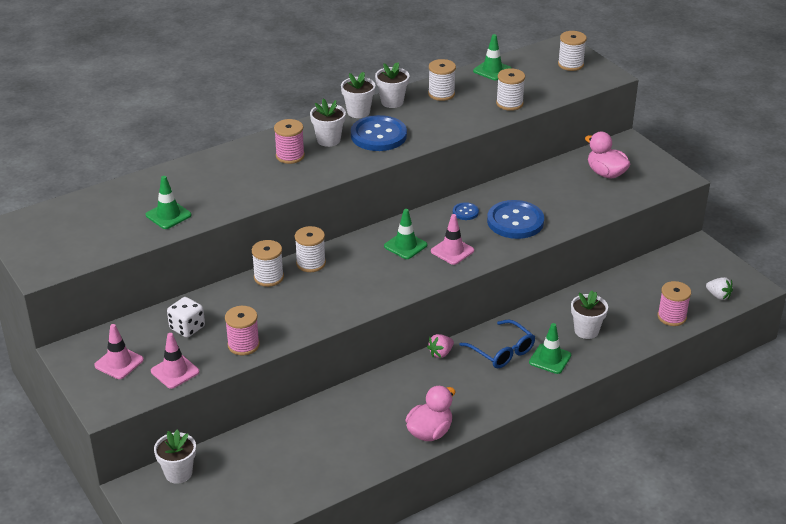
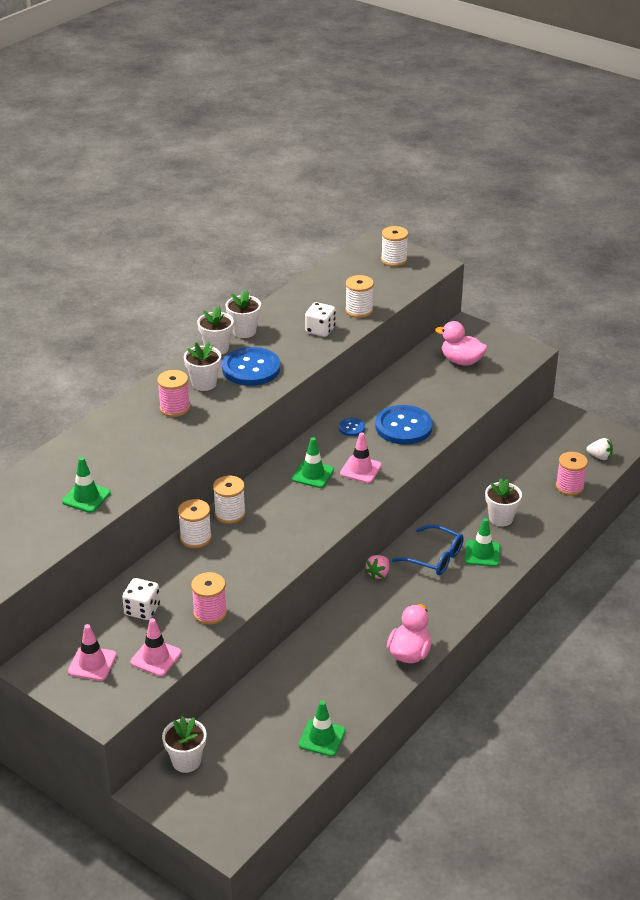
camera: 20 degrees left, 0 degrees up
white spool [428,59,456,101] -> none
green traffic cone [473,34,511,80] -> green traffic cone moved to [299,701,346,757]
none -> white dice [305,302,336,337]

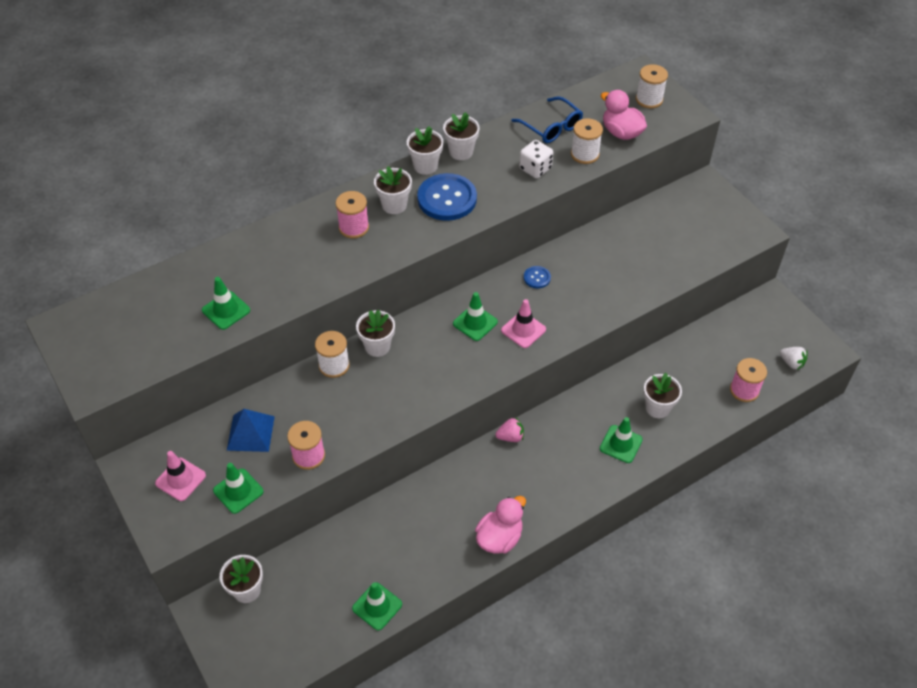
camera: 20 degrees right, 15 degrees up
white dice [122,578,160,620] -> blue pyramid [227,409,275,452]
pink traffic cone [130,618,181,676] -> green traffic cone [213,463,263,514]
white spool [213,476,246,524] -> white flower pot [356,309,395,357]
pink strawberry [365,555,389,580] -> pink strawberry turned 150 degrees counterclockwise [495,418,524,442]
blue button [375,405,433,445] -> none
blue glasses [392,525,464,575] -> blue glasses moved to [511,96,583,143]
pink duck [435,321,487,366] -> pink duck moved to [601,90,647,140]

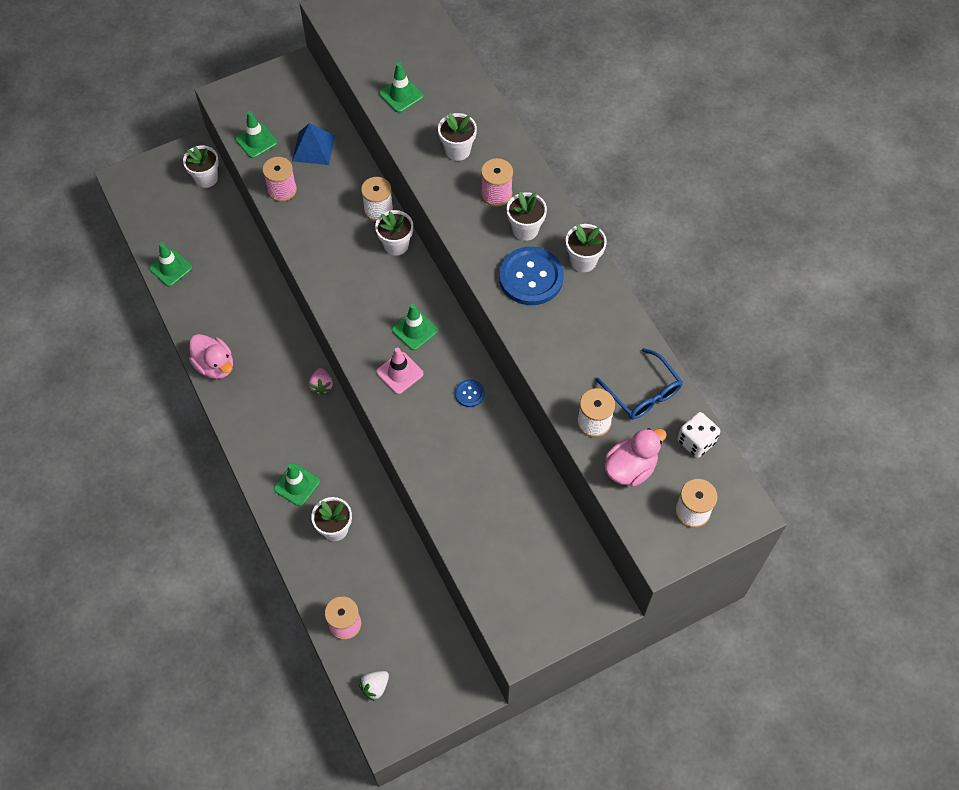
camera: 95 degrees right, 10 degrees up
pink traffic cone [155,451,206,501] -> none
white flower pot [443,112,480,160] -> white flower pot moved to [438,112,477,161]
blue glasses [511,96,583,143] -> blue glasses turned 90 degrees counterclockwise [595,348,683,419]
white dice [519,140,553,179] -> white dice moved to [677,412,720,458]

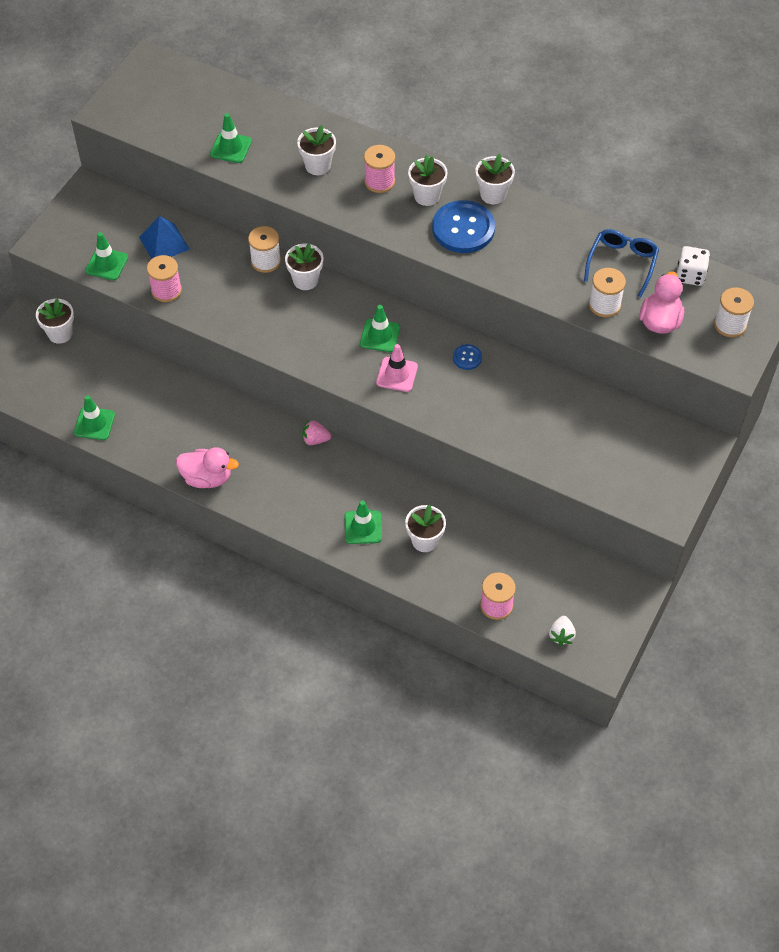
camera: 35 degrees left, 5 degrees down
pink strawberry [309,368,333,395] -> pink strawberry turned 135 degrees clockwise [302,420,331,445]
blue glasses [595,348,683,419] -> blue glasses turned 90 degrees counterclockwise [584,229,659,297]

